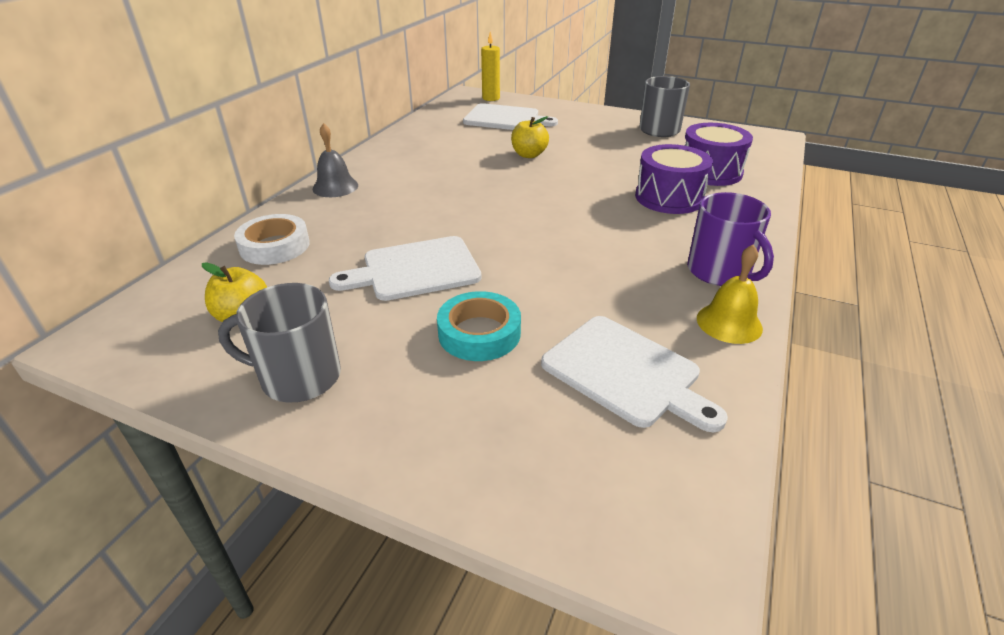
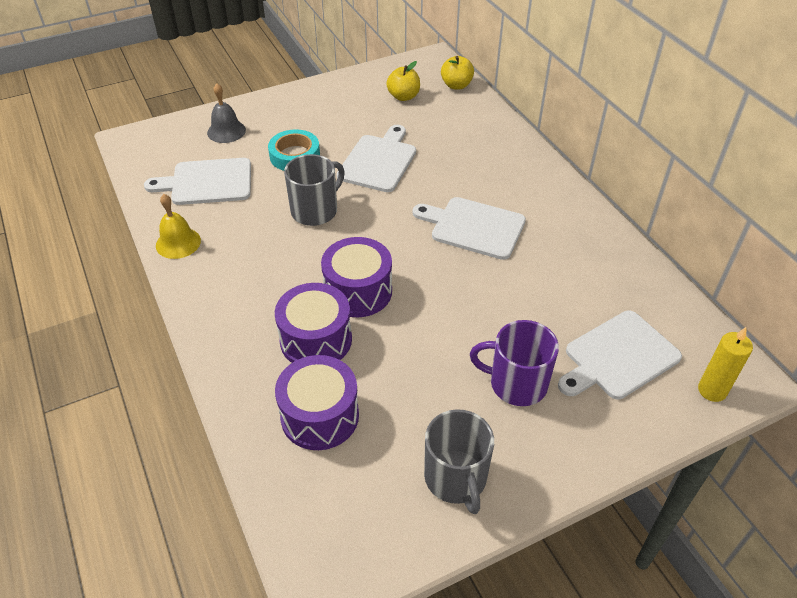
camera: 130 degrees right, 10 degrees up
grey mug [218,283,341,403] -> grey mug moved to [284,154,345,226]
white tape [234,214,310,265] -> none
grey bell [313,123,358,197] -> grey bell moved to [207,83,246,143]
yellow apple [511,116,549,158] -> yellow apple moved to [441,56,474,90]
purple mug [687,192,774,286] -> purple mug moved to [470,320,559,406]
none -> purple drum [321,237,392,317]
none -> white cutting board [413,197,526,260]

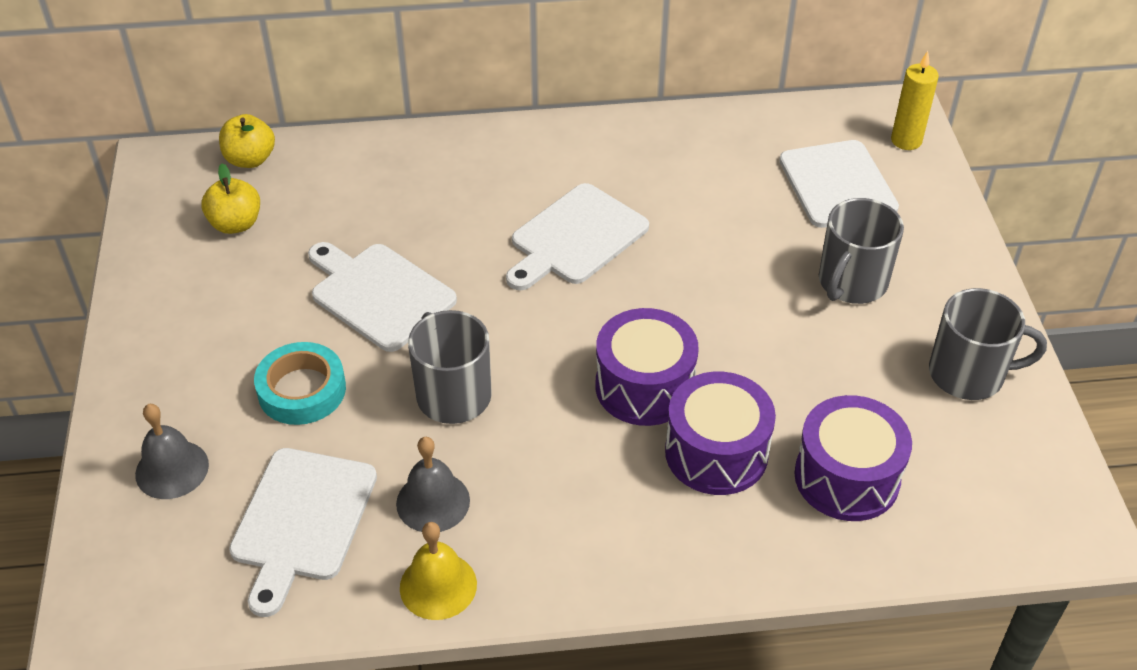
camera: 70 degrees left, 0 degrees up
purple mug [470,320,559,406] -> grey mug [819,198,904,304]
none -> grey bell [396,437,470,532]

